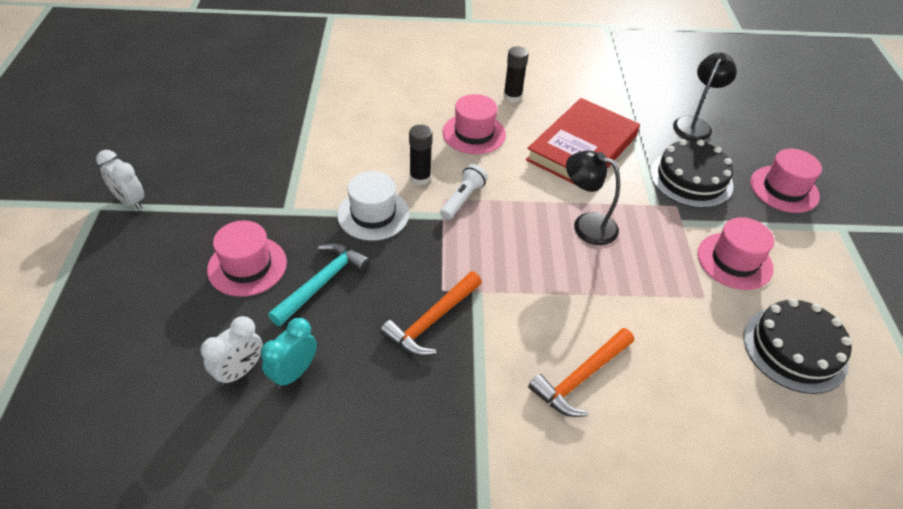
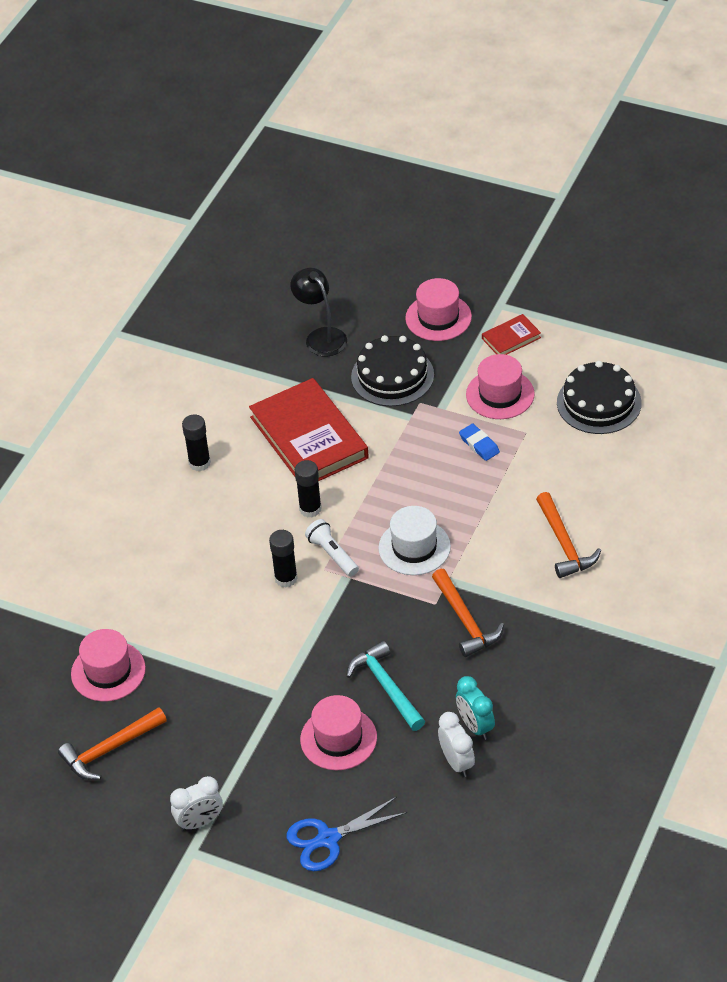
camera: 60 degrees left, 0 degrees up
white hat [337,171,409,241] -> white hat moved to [378,506,451,575]
pink hat [443,94,506,154] -> pink hat moved to [71,629,146,702]
black lamp [566,150,620,245] -> none
none -> orange hammer [58,707,167,780]
none -> blue scissors [287,797,407,871]
none -> black glue stick [295,460,322,518]
none -> blue eraser [459,424,500,461]
none -> red book [482,314,541,355]

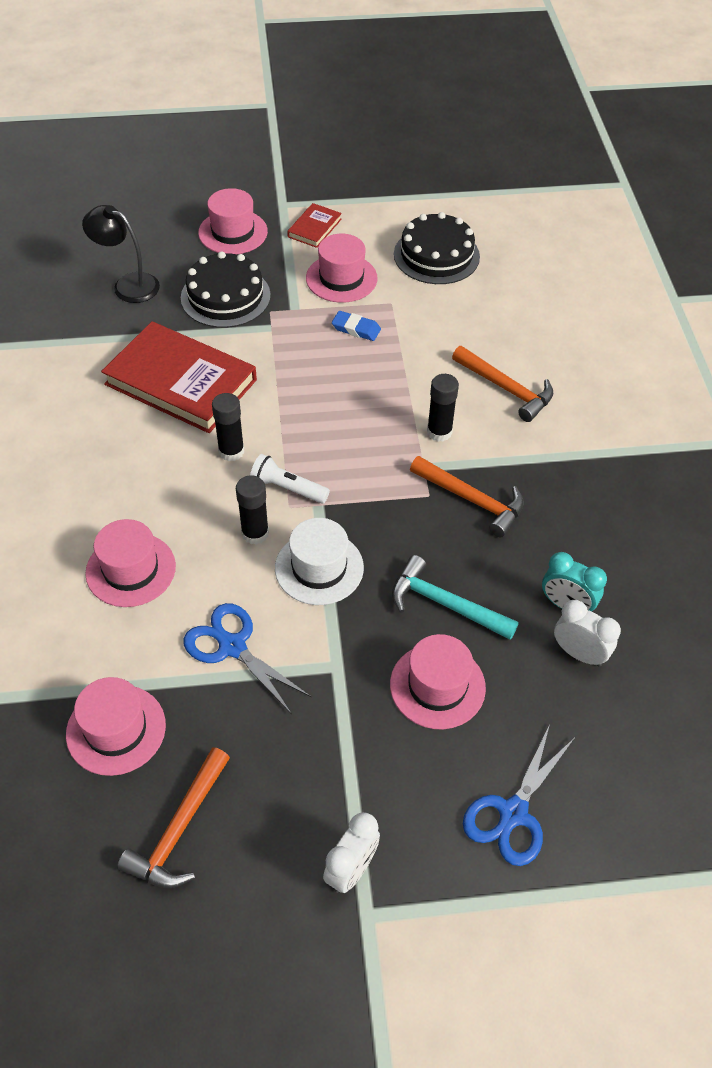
camera: 35 degrees left, 5 degrees up
black glue stick [182,414,211,471] -> black glue stick moved to [427,374,459,442]
white hat [378,506,451,575] -> white hat moved to [275,518,364,605]
none -> pink hat [85,519,176,607]
none -> blue scissors [184,603,311,714]

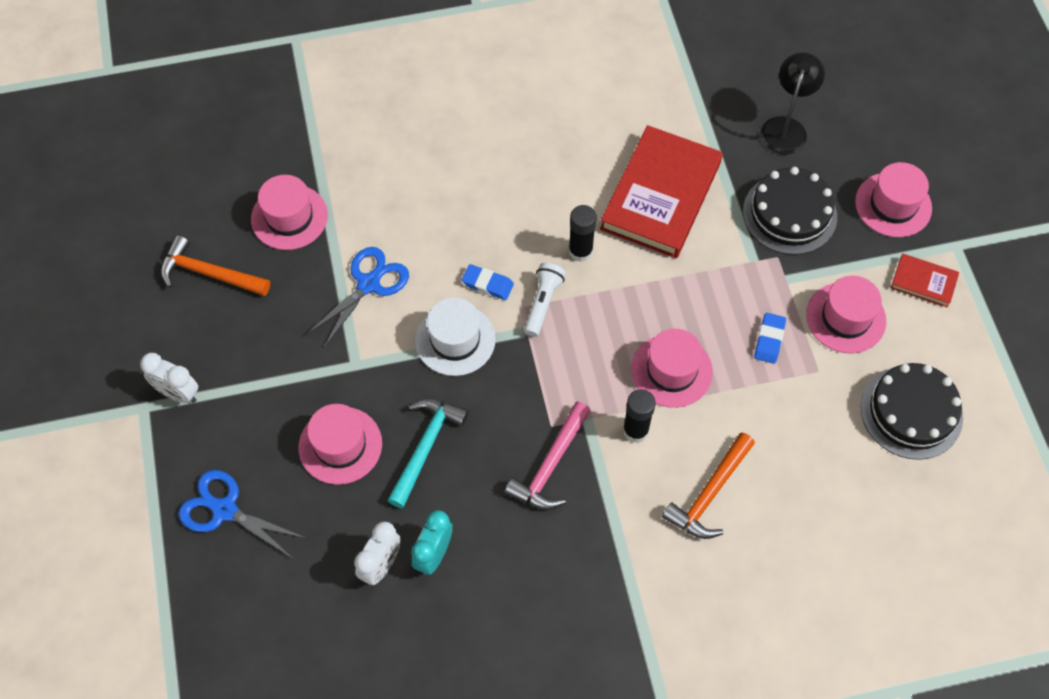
camera: 85 degrees right, 10 degrees up
pink hat [85,519,176,607] -> pink hat moved to [631,329,713,408]
black glue stick [236,475,269,545] -> blue eraser [462,264,514,300]
orange hammer [410,456,524,537] -> pink hammer [505,402,591,510]

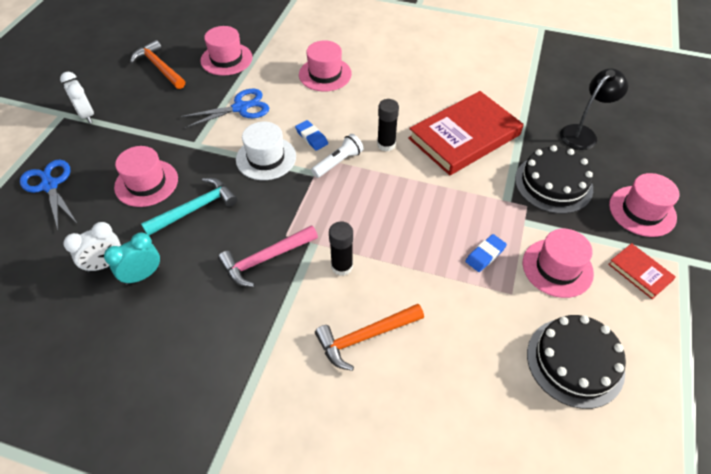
camera: 30 degrees right, 10 degrees down
pink hat [631,329,713,408] -> pink hat moved to [299,40,352,92]

